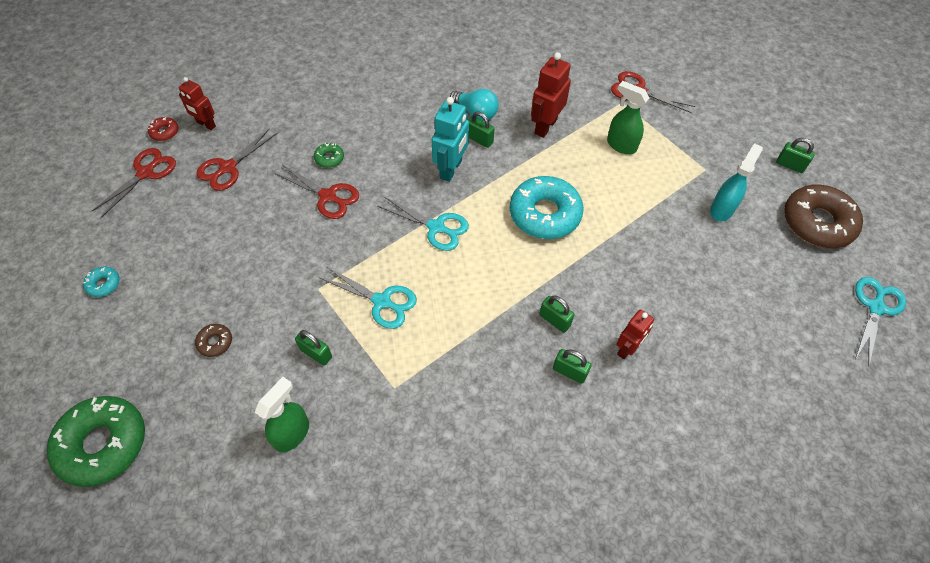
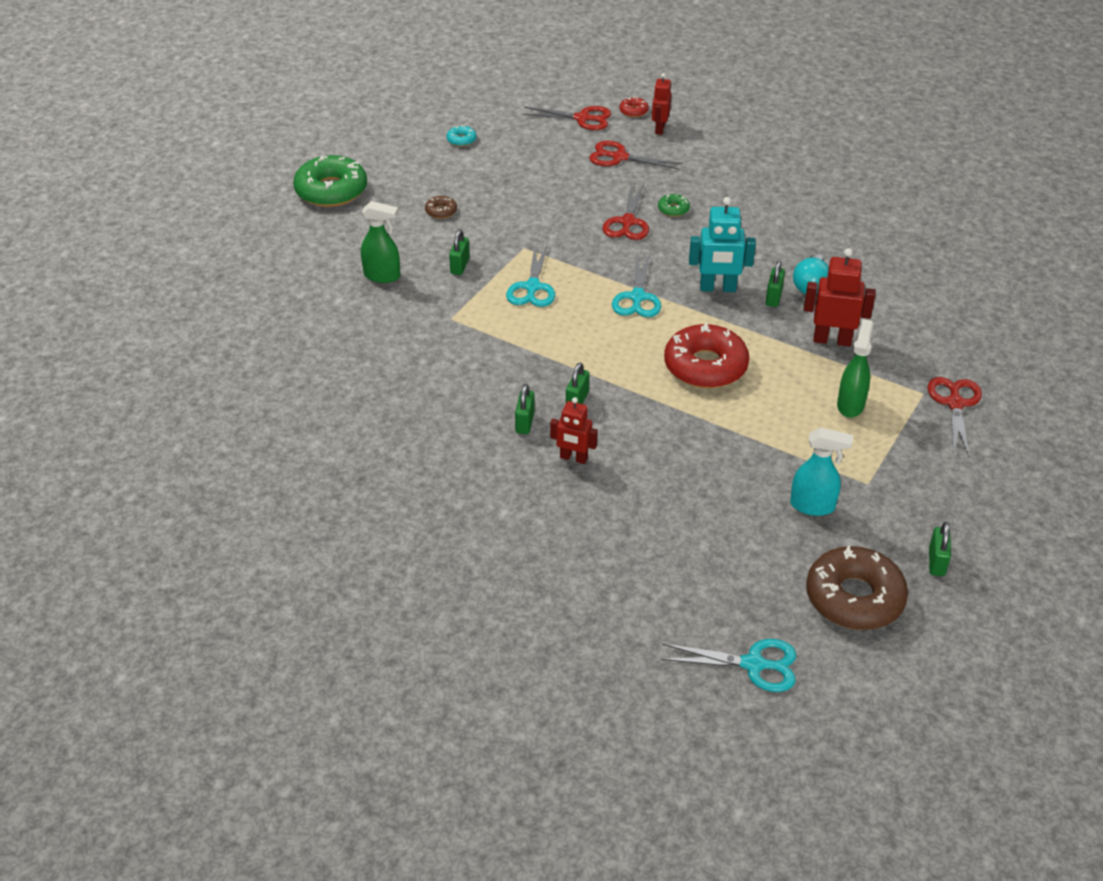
camera: 70 degrees right, 15 degrees down
turquoise donut [510,176,584,239] -> red donut [664,323,749,388]

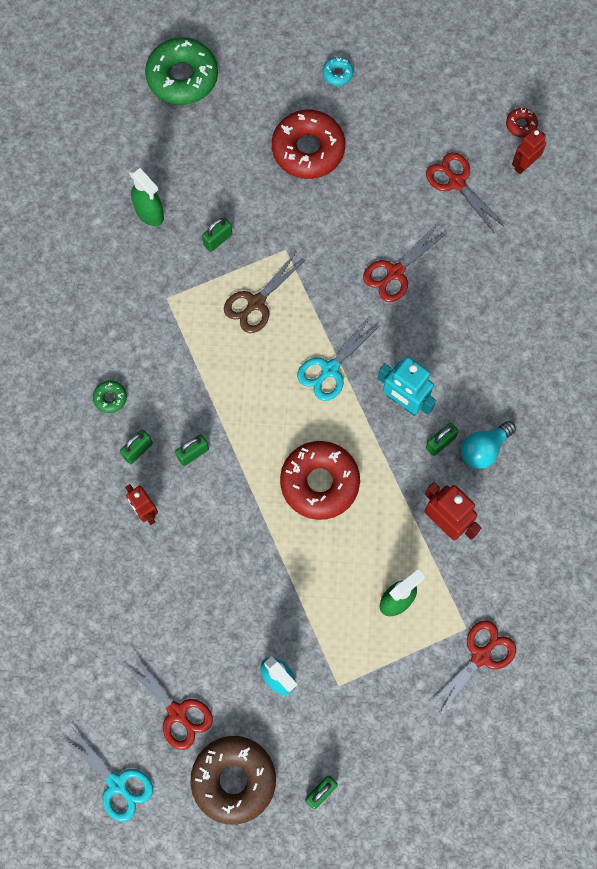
camera: 35 degrees right, 30 degrees up
brown donut [425,196,457,219] -> none
turquoise scissors [506,244,555,307] -> brown scissors [224,253,305,333]
red scissors [522,106,611,130] -> red scissors moved to [124,655,213,750]
green donut [658,194,690,217] -> green donut moved to [93,380,127,413]
none -> red donut [272,110,345,179]

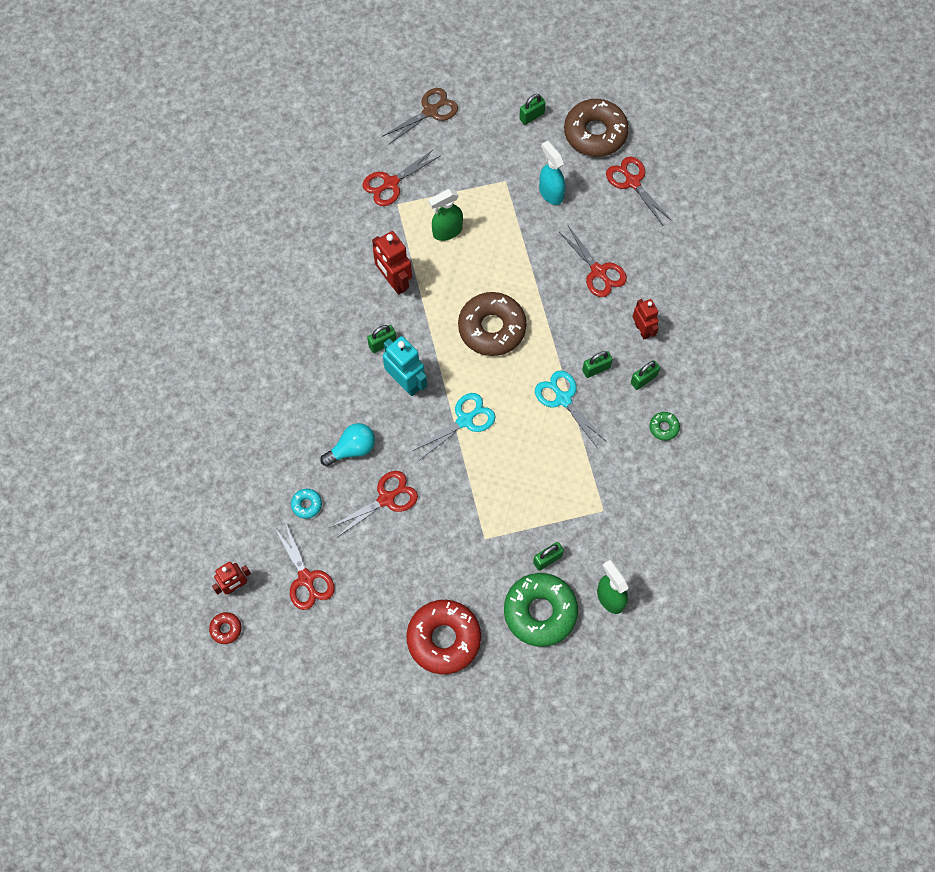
camera: 170 degrees left, 5 degrees down
turquoise scissors [60,725,153,822] -> turquoise scissors moved to [535,371,607,447]
green donut [145,37,218,105] -> green donut moved to [504,573,578,647]
brown scissors [224,253,305,333] -> brown scissors moved to [382,88,458,144]
red donut [280,441,360,520] -> brown donut [458,292,527,356]
turquoise donut [322,57,354,86] -> turquoise donut moved to [291,489,322,519]
turquoise light bulb [461,421,516,469] -> turquoise light bulb moved to [320,423,375,467]
none -> red scissors [559,226,627,297]

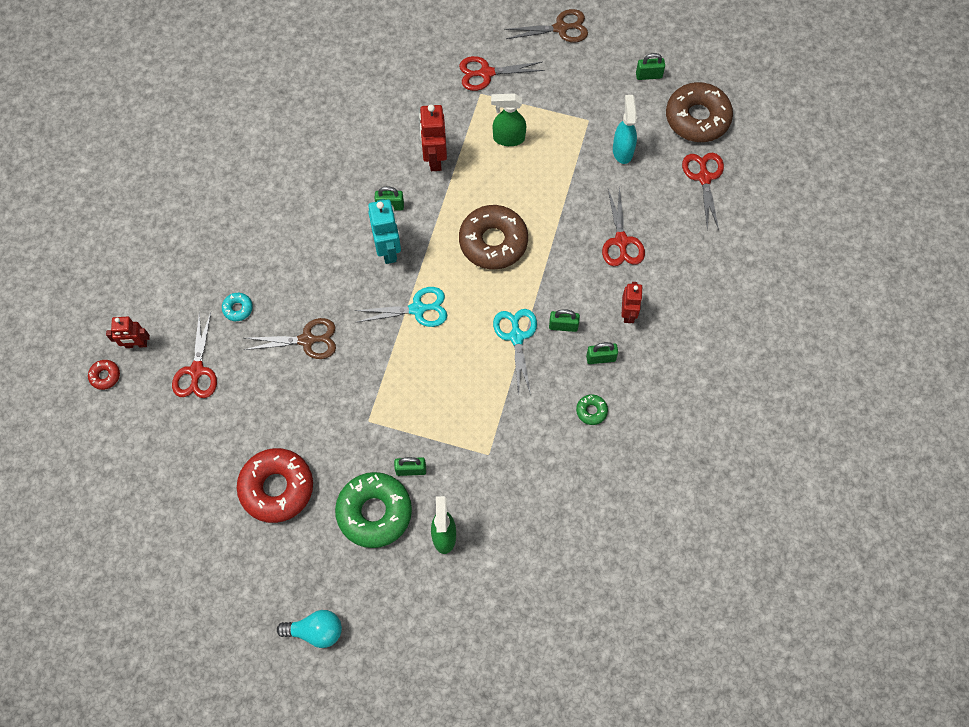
camera: 30 degrees right, 0 degrees up
turquoise light bulb [320,423,375,467] -> turquoise light bulb moved to [277,610,342,648]
red scissors [329,471,418,538] -> brown scissors [244,318,336,359]

